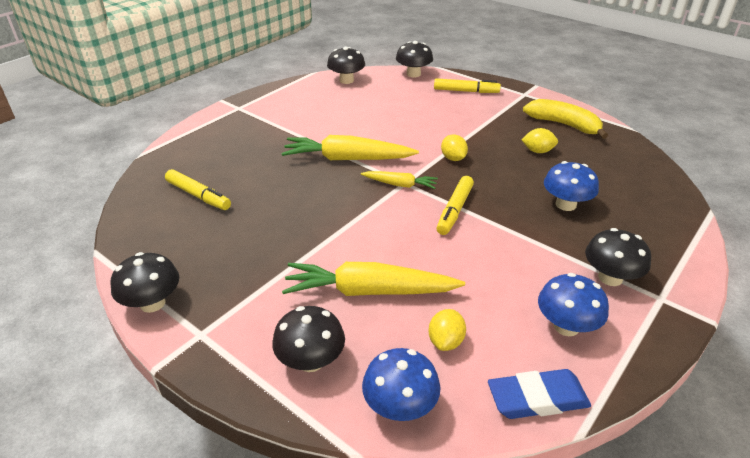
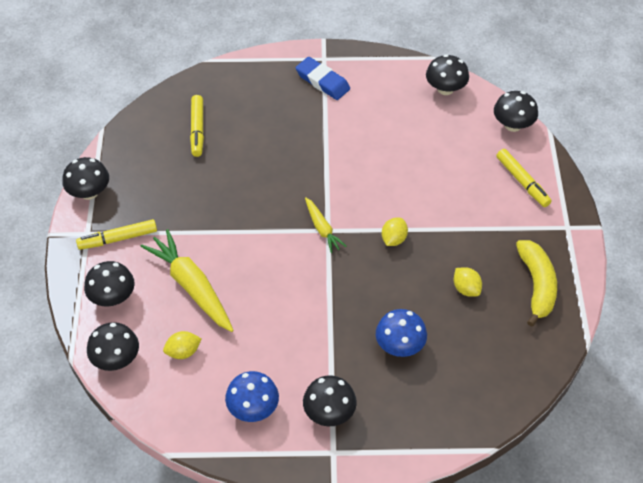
camera: 50 degrees right, 15 degrees up
yellow carrot [281,135,419,160] -> none
blue mushroom [362,348,441,421] -> black mushroom [87,322,139,371]
yellow marker [436,176,474,235] -> yellow marker moved to [76,219,157,250]
blue eraser [488,369,591,419] -> blue eraser moved to [295,57,350,100]

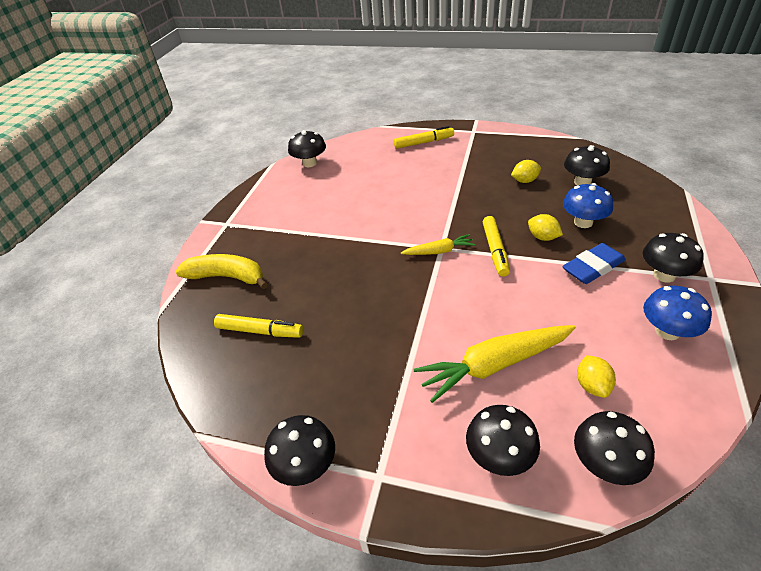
camera: 70 degrees left, 10 degrees down
yellow marker [76,219,157,250] -> yellow marker moved to [483,216,510,277]
blue eraser [295,57,350,100] -> blue eraser moved to [562,243,626,284]
yellow lemon [382,218,408,246] -> yellow lemon moved to [528,214,563,241]
black mushroom [494,91,538,132] -> black mushroom moved to [564,145,610,186]
yellow banana [516,240,557,327] -> yellow banana moved to [175,254,268,289]

